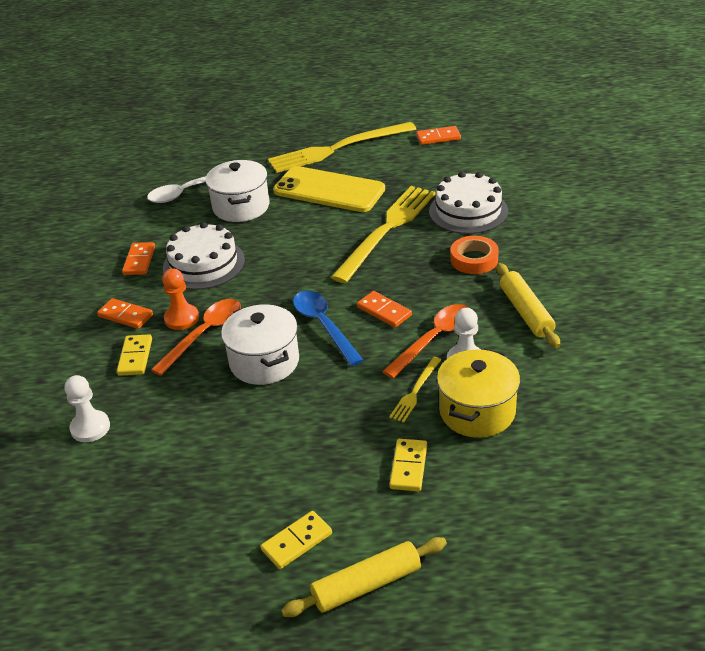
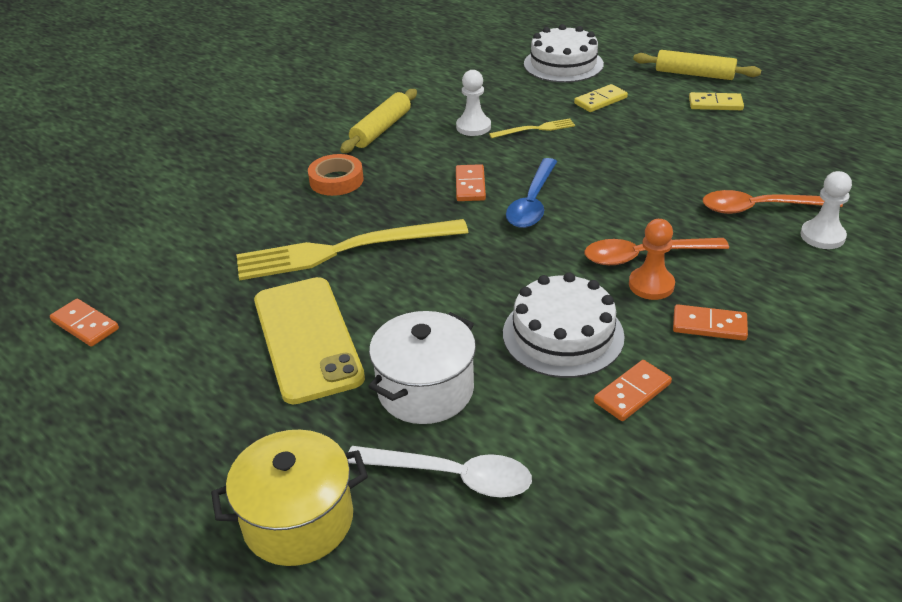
camera: 135 degrees left, 0 degrees up
orange domino [97,298,153,329] -> orange domino turned 60 degrees counterclockwise [673,304,748,341]
yellow domino [117,334,152,376] -> none
white pot [221,304,299,385] -> none
yellow fork [268,122,416,173] -> none
orange spoon [382,304,469,379] -> orange spoon moved to [703,190,843,214]
white cake [429,171,508,234] -> white cake moved to [524,24,604,83]
yellow pot [437,348,520,438] -> yellow pot moved to [211,430,368,566]

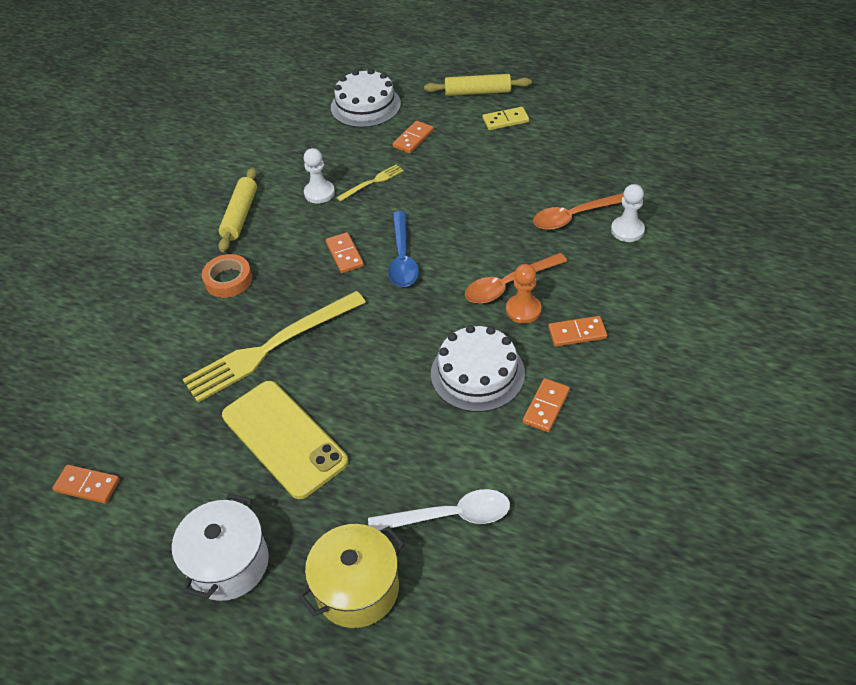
camera: 20 degrees left, 10 degrees up
white pot [368,311,476,424] -> white pot moved to [172,494,269,601]
yellow domino [574,84,628,112] -> orange domino [393,121,434,153]

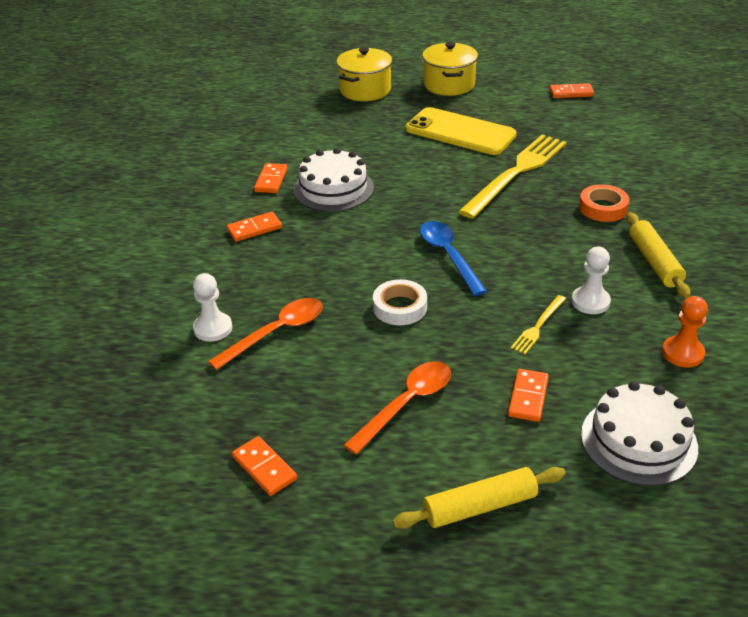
camera: 160 degrees right, 10 degrees down
white pot [172,494,269,601] -> yellow pot [422,42,478,96]
orange domino [326,232,364,273] -> orange domino moved to [232,436,297,496]
white spoon [368,489,510,531] -> none
orange spoon [465,253,567,304] -> orange spoon moved to [343,361,451,455]
yellow domino [483,107,529,130] -> none
orange pawn [506,264,541,323] -> orange pawn moved to [662,296,708,368]
none -> white tape [373,279,427,325]

